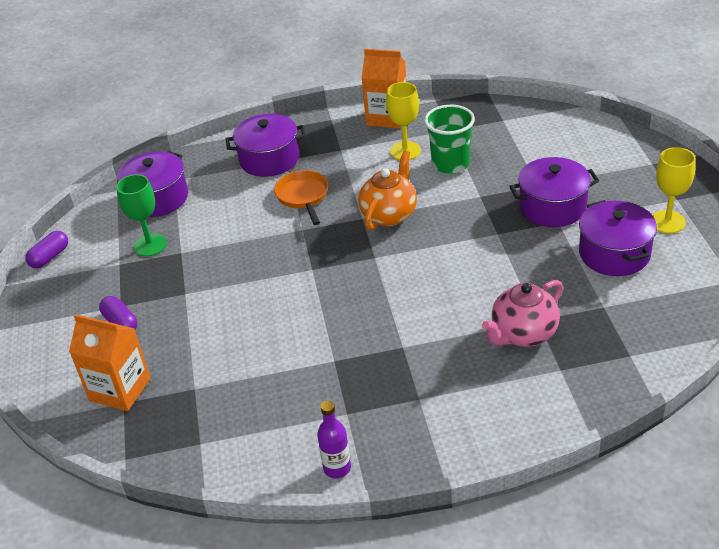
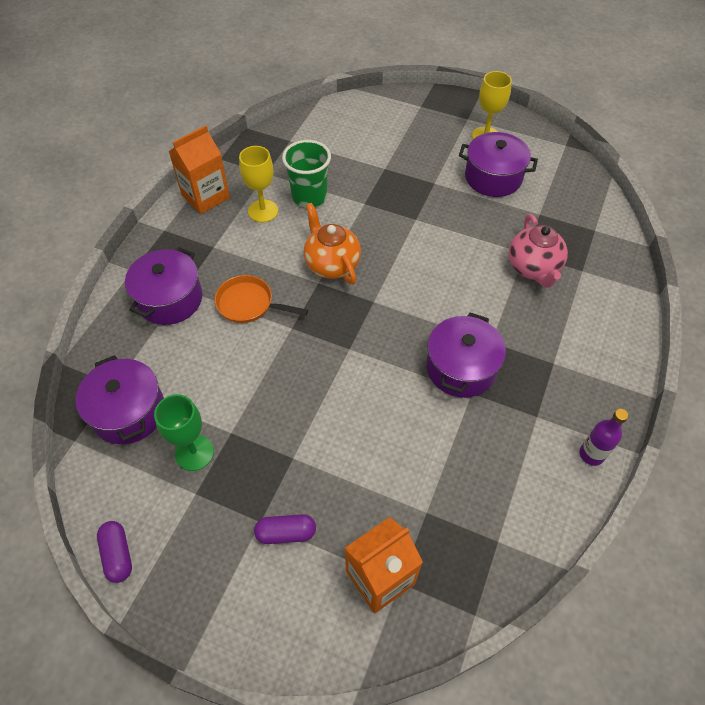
camera: 60 degrees left, 15 degrees up
purple pot [509,157,599,227] -> purple pot moved to [426,313,506,398]

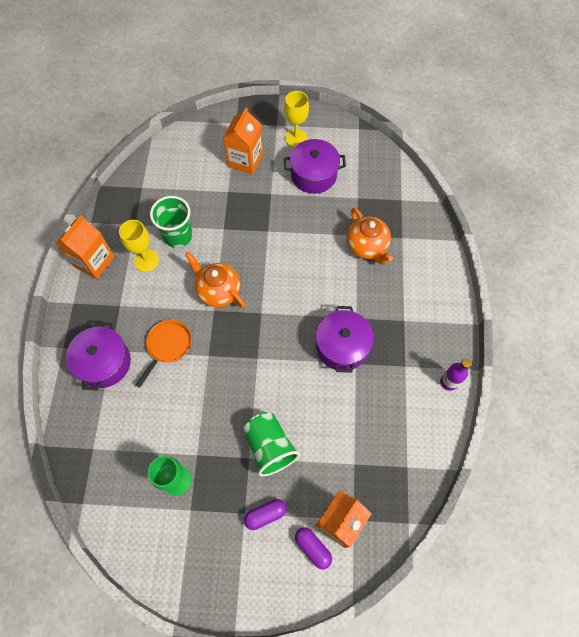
camera: 20 degrees left, 10 degrees up
purple pot [76,355,164,444] -> none
purple capsule [97,521,132,583] -> purple capsule moved to [295,527,332,569]
orange pan [215,275,308,323] -> orange pan turned 120 degrees clockwise [135,320,192,388]
pink teapot [508,214,568,288] -> orange teapot [347,208,393,265]
none -> orange carton [223,107,263,175]
none -> green cup [243,412,300,477]

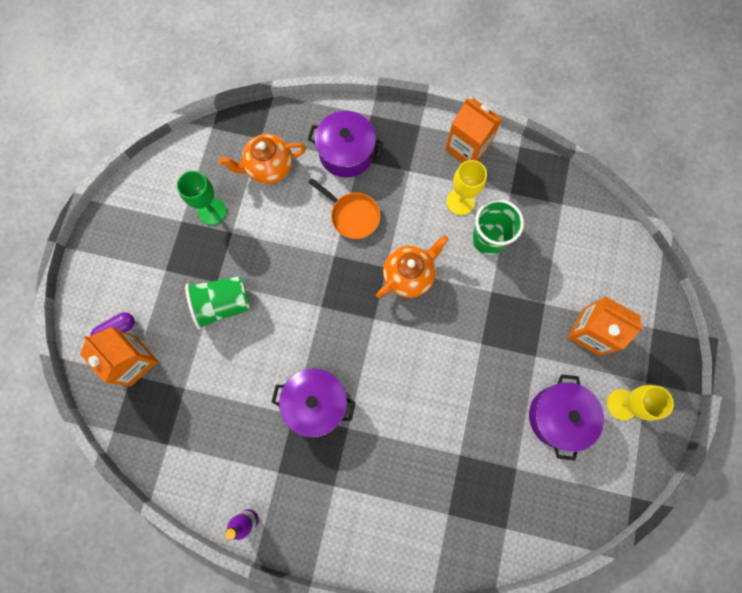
camera: 100 degrees right, 10 degrees up
purple capsule [244,499,287,530] -> none
orange teapot [347,208,393,265] -> orange teapot moved to [219,134,306,184]

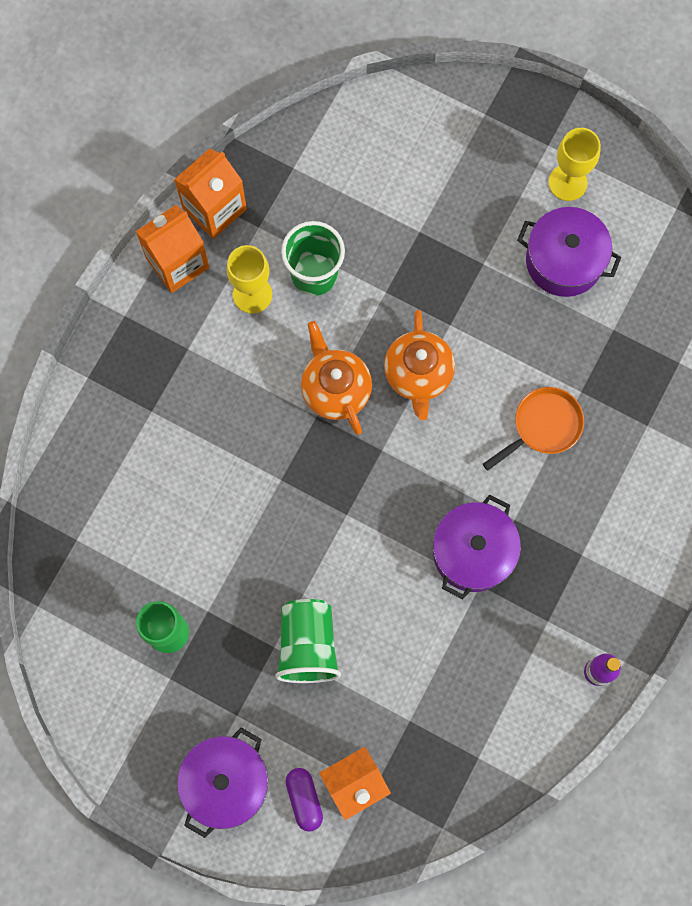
camera: 75 degrees left, 0 degrees up
orange teapot [219,134,306,184] -> orange teapot moved to [384,310,455,420]
purple pot [308,111,383,177] -> purple pot moved to [177,727,268,838]
orange pan [308,178,380,239] -> orange pan moved to [483,387,584,471]
orange carton [568,296,644,356] -> orange carton moved to [174,148,247,239]

